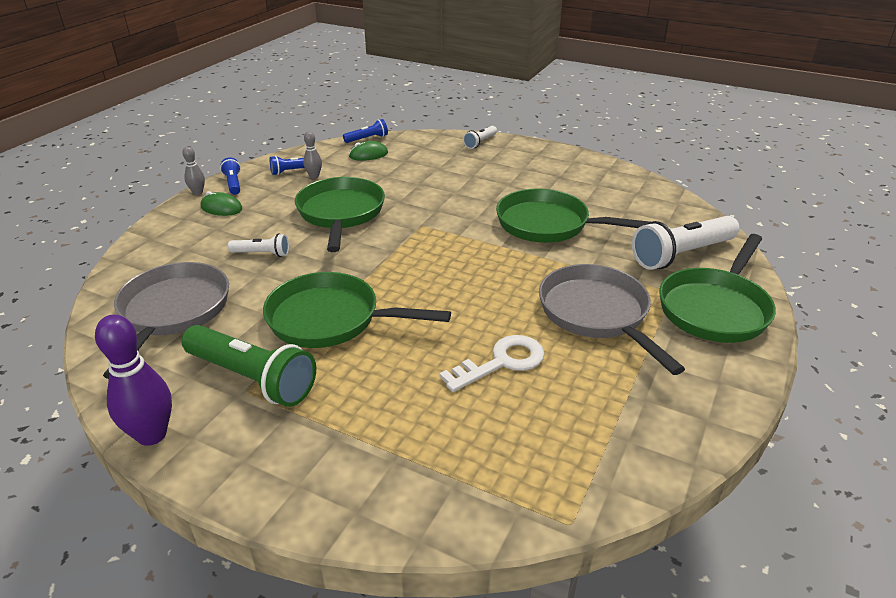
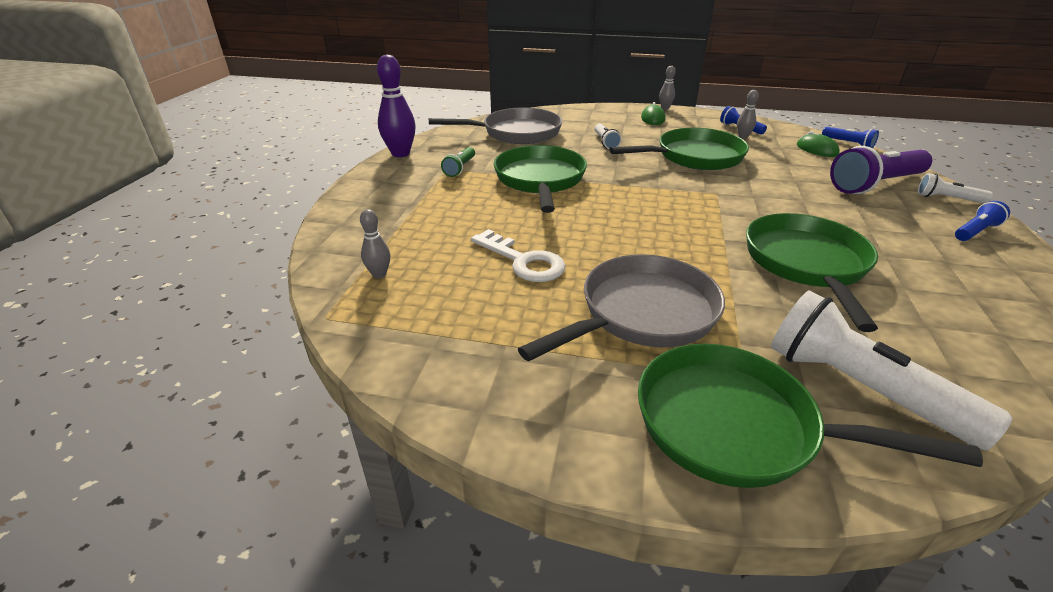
camera: 75 degrees right, 0 degrees up
green flashlight [181,325,316,407] -> green flashlight [441,147,475,177], size x0.50
blue flashlight [220,157,241,195] -> blue flashlight moved to [955,201,1010,241]
none -> grey bowling pin [360,209,390,278]
none -> purple flashlight [830,146,932,194]

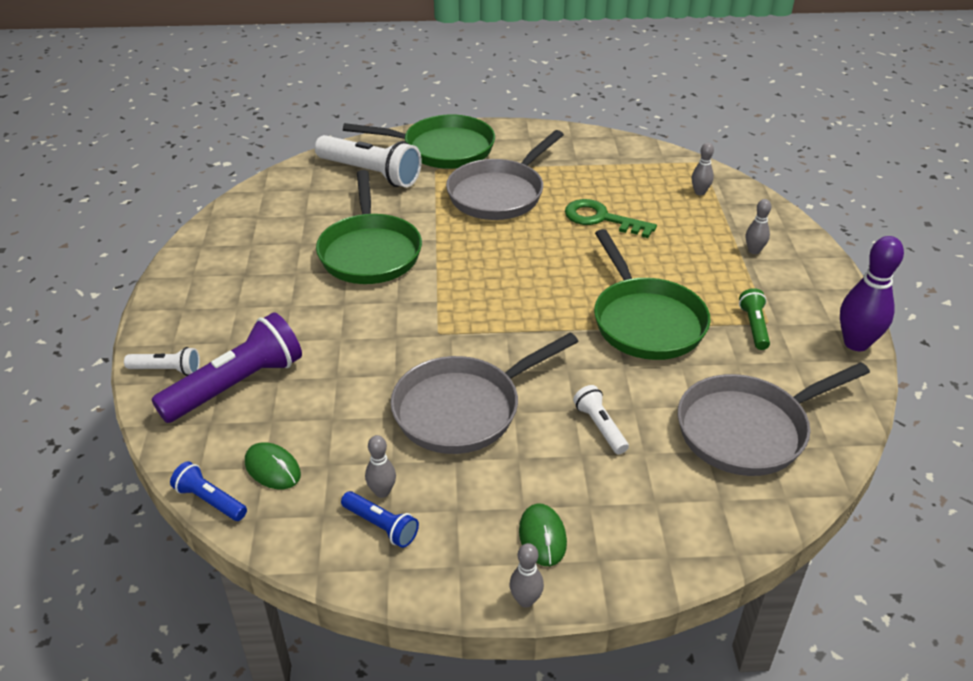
camera: 165 degrees right, 5 degrees up
white key [471,229,566,282] -> green key [565,199,657,238]
green pan [609,128,749,170] -> grey pan [391,333,579,454]
blue flashlight [955,201,1010,241] -> none
none -> grey bowling pin [746,199,771,254]

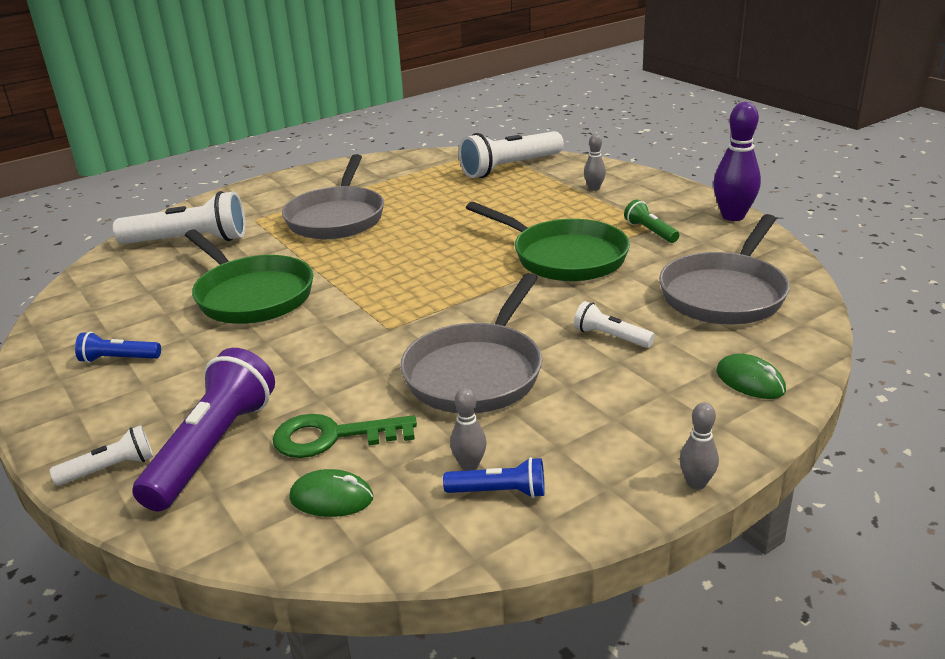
camera: 30 degrees left, 10 degrees down
blue flashlight [170,461,247,521] -> blue flashlight moved to [75,332,161,363]
green pan [343,115,495,169] -> none
green mouse [519,504,567,566] -> green mouse moved to [716,354,786,399]
green key [565,199,657,238] -> green key moved to [272,414,417,458]
grey bowling pin [692,143,714,195] -> white flashlight [458,131,564,178]

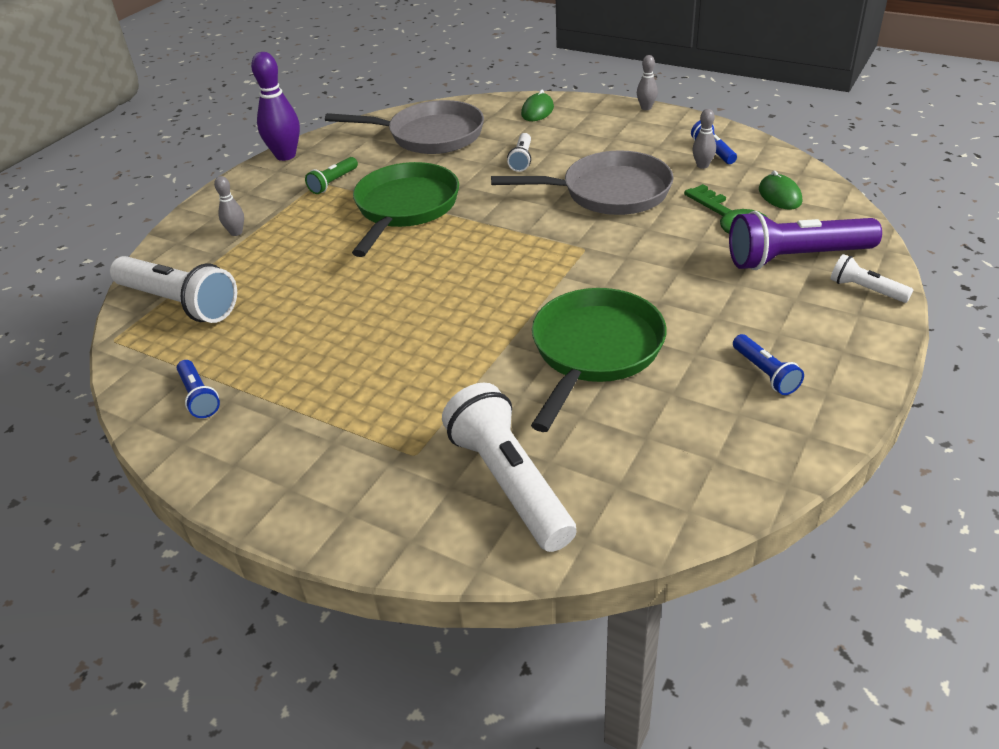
camera: 115 degrees left, 10 degrees up
grey pan [282,154,384,239] -> none
none -> blue flashlight [177,360,220,418]

